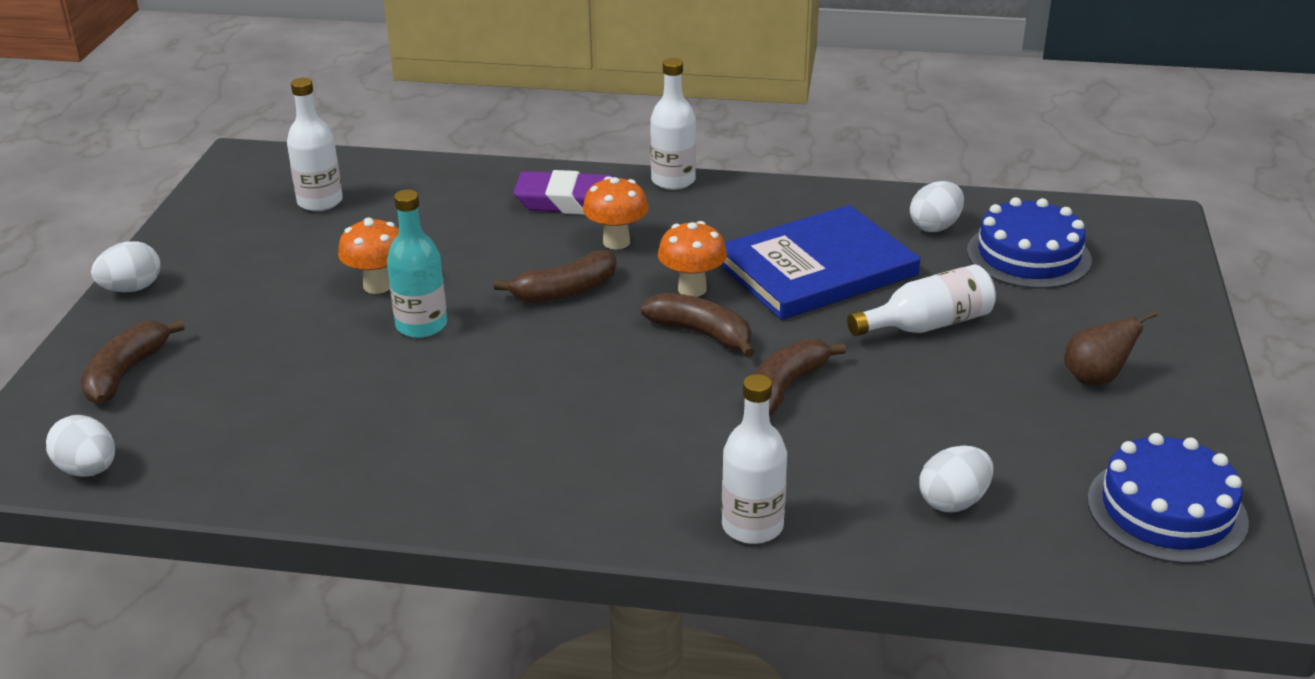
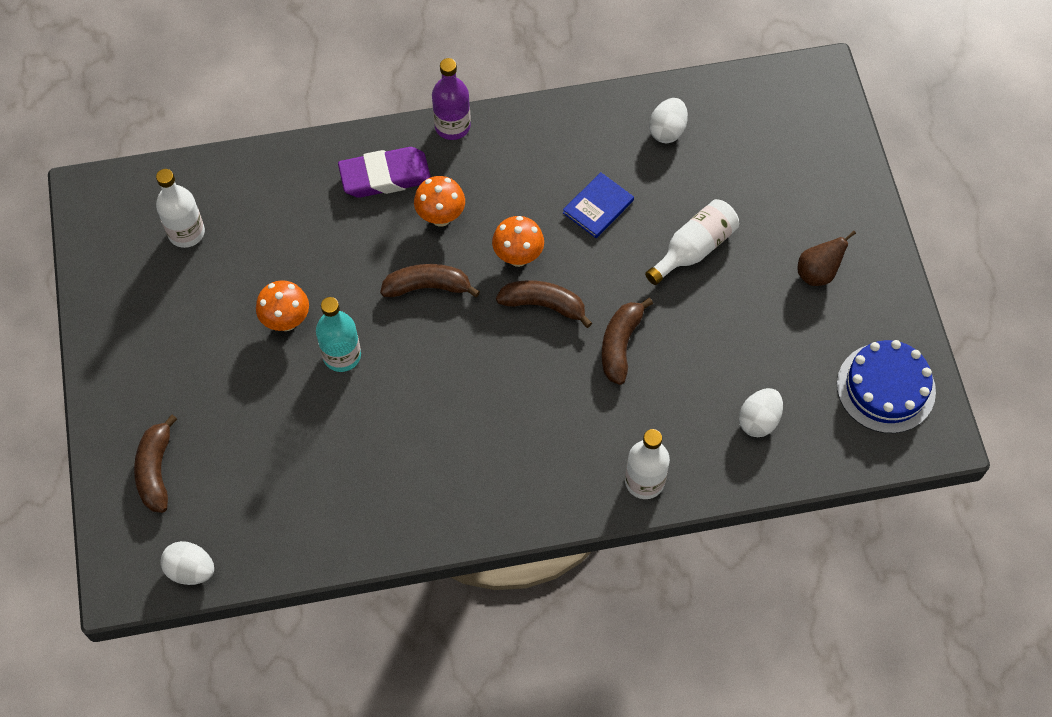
camera: 20 degrees left, 30 degrees up
white egg [91,241,161,292] -> none
brown banana [494,250,617,303] -> brown banana turned 135 degrees counterclockwise [380,264,480,297]
white bottle [650,58,696,190] -> purple bottle [432,58,471,140]
blue book [720,205,920,320] -> blue book [563,172,634,238], size x0.48
blue cake [967,197,1092,289] -> none

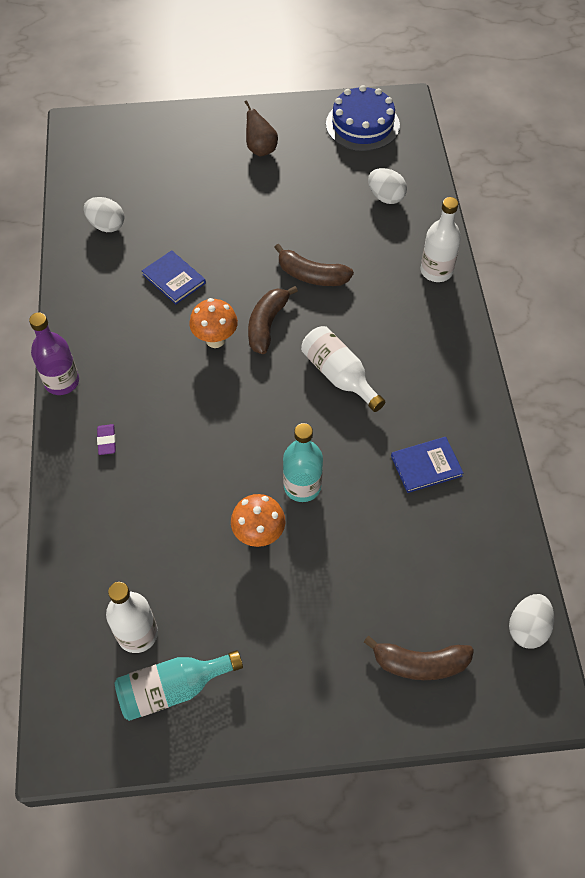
camera: 85 degrees left, 5 degrees down
purple eraser [338,147,431,198] -> purple eraser [97,424,116,455], size x0.43
brown banana [380,264,480,297] -> none
orange mushroom [414,176,465,227] -> none
white bottle [645,199,739,285] -> white bottle moved to [301,326,385,412]
none -> turquoise bottle [114,650,243,721]
none -> blue book [391,437,463,493]

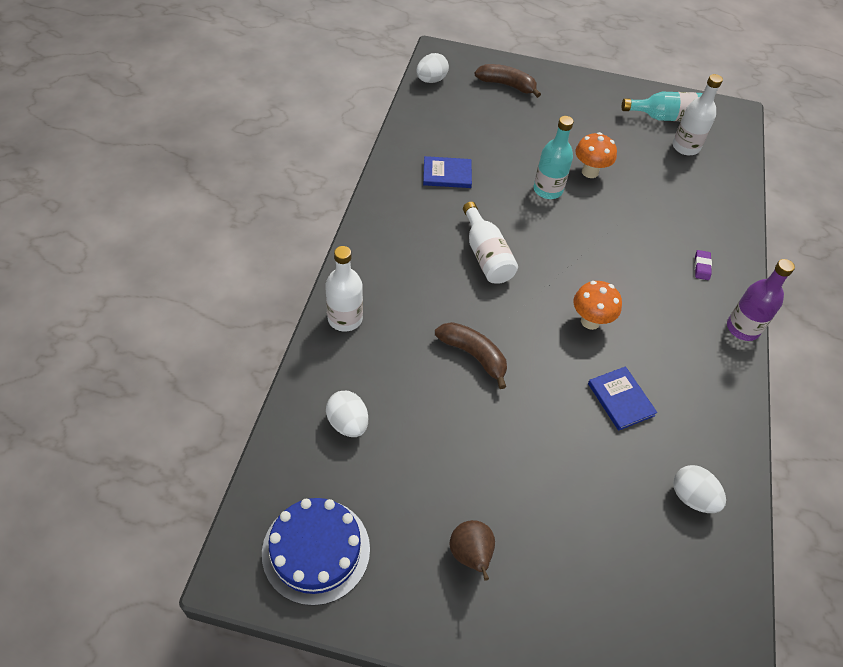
camera: 165 degrees left, 5 degrees down
brown banana [248,286,298,354] -> none

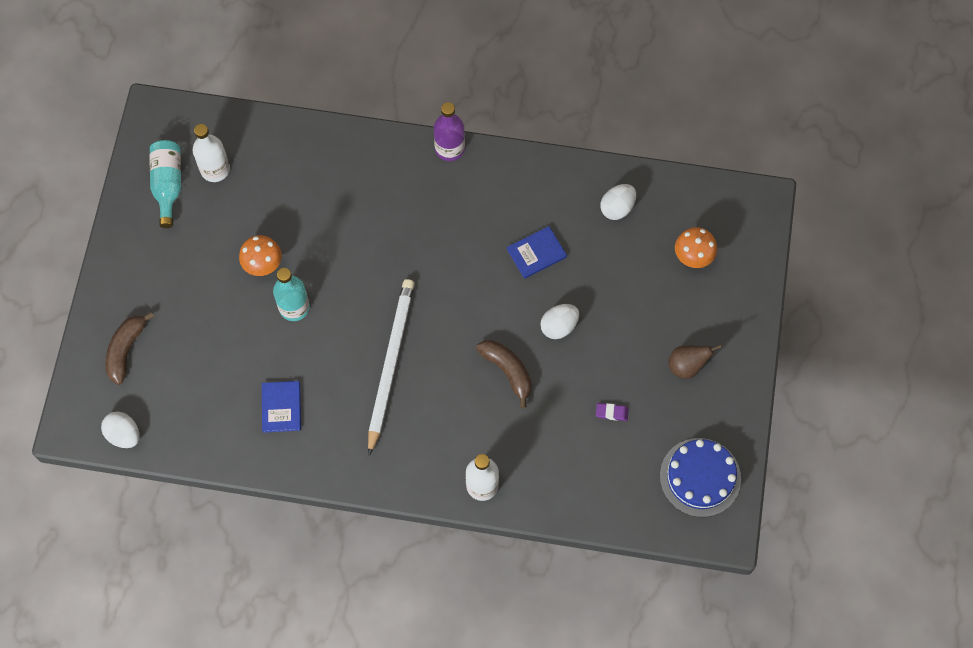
camera: 90 degrees left, 15 degrees up
white egg [326,391,368,437] -> white egg moved to [540,304,579,339]
brown banana [435,322,507,389] -> brown banana turned 105 degrees clockwise [476,340,532,408]
white bottle [463,202,518,284] -> white pencil [368,279,415,456]
orange mushroom [574,281,622,330] -> orange mushroom moved to [675,227,717,268]
purple eraser [694,250,712,280] -> purple eraser moved to [596,403,629,421]

